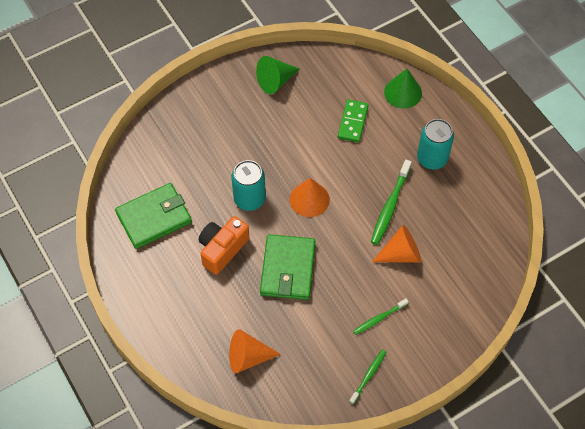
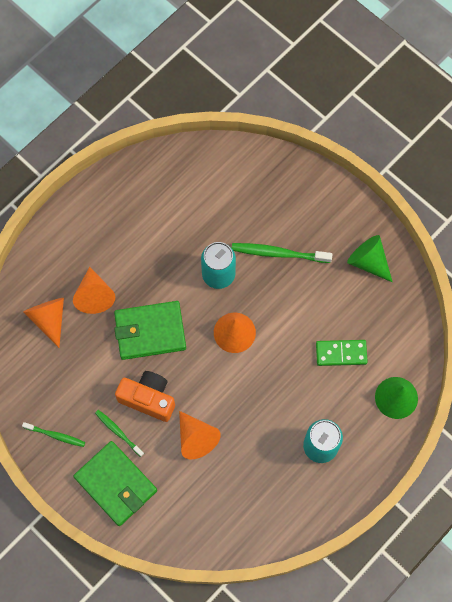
camera: 75 degrees right, 10 degrees up
green wallet [115,183,192,249] -> green wallet moved to [73,441,157,526]
orange camera [199,216,249,275] -> orange camera moved to [115,371,175,422]
green toothbrush [371,160,412,245] -> green toothbrush moved to [232,243,332,263]
none -> orange cone [73,267,115,314]

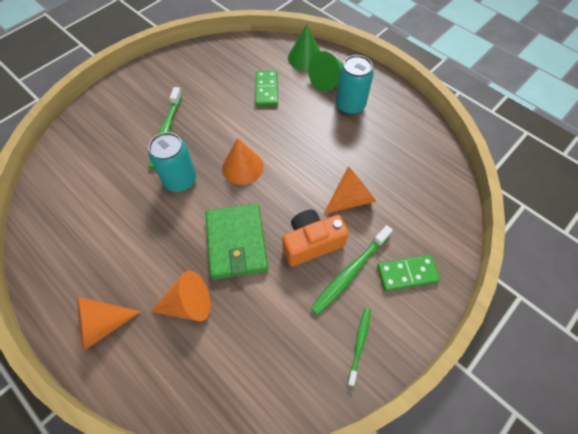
camera: 90 degrees left, 10 degrees down
orange cone [24,298,64,348] -> orange cone moved to [77,297,141,351]
green wallet [73,441,157,526] -> green domino [377,255,440,291]
green toothbrush [95,410,144,457] -> green toothbrush [311,225,393,315], size x1.62
orange camera [115,371,175,422] -> orange camera turned 45 degrees clockwise [282,210,349,266]
green cone [347,235,393,282] -> green cone moved to [308,51,343,91]

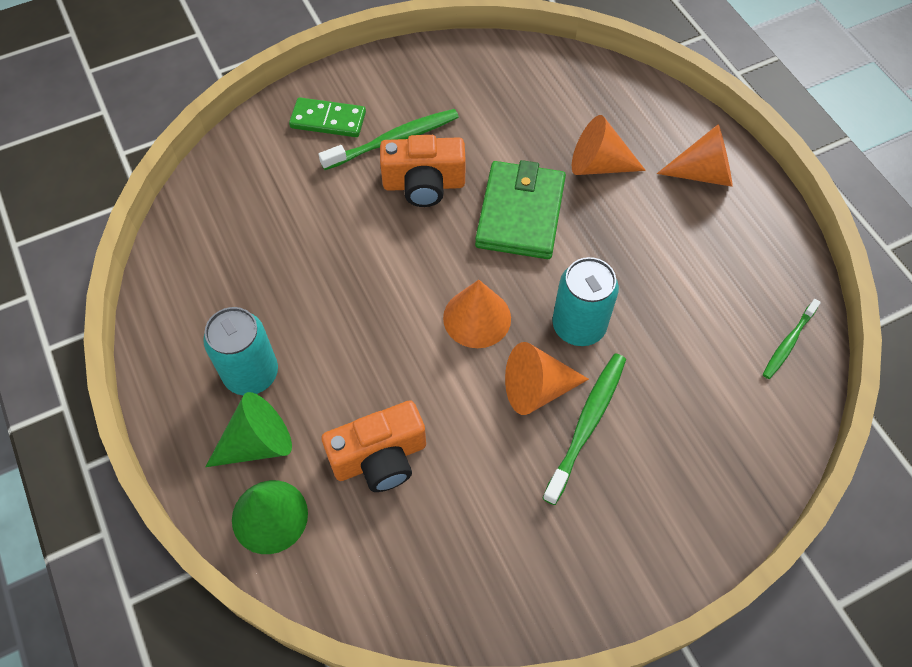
camera: 160 degrees left, 0 degrees up
green domino [255,71,278,106] -> orange camera [322,400,426,492]
orange cone [324,167,376,214] -> orange cone moved to [505,342,589,415]
green toothbrush [347,308,371,386] -> green toothbrush moved to [763,299,821,379]

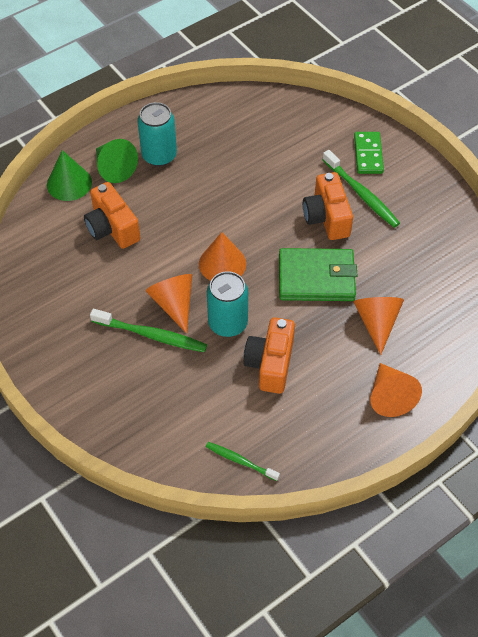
camera: 80 degrees right, 5 degrees down
none -> orange camera [244,317,295,394]

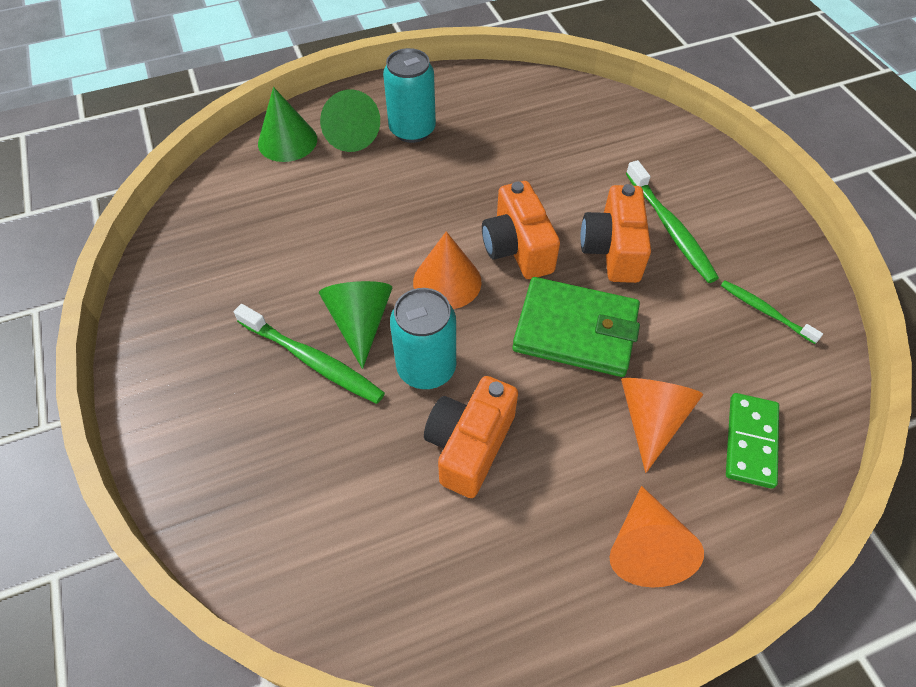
camera: 15 degrees right, 0 degrees up
orange camera [84,182,140,249] -> orange camera moved to [482,181,560,279]
orange cone [146,274,192,333] -> green cone [319,281,392,369]
green toothbrush [206,442,280,481] -> green toothbrush moved to [721,280,823,344]
green domino [354,132,384,174] -> green domino moved to [726,393,779,489]

